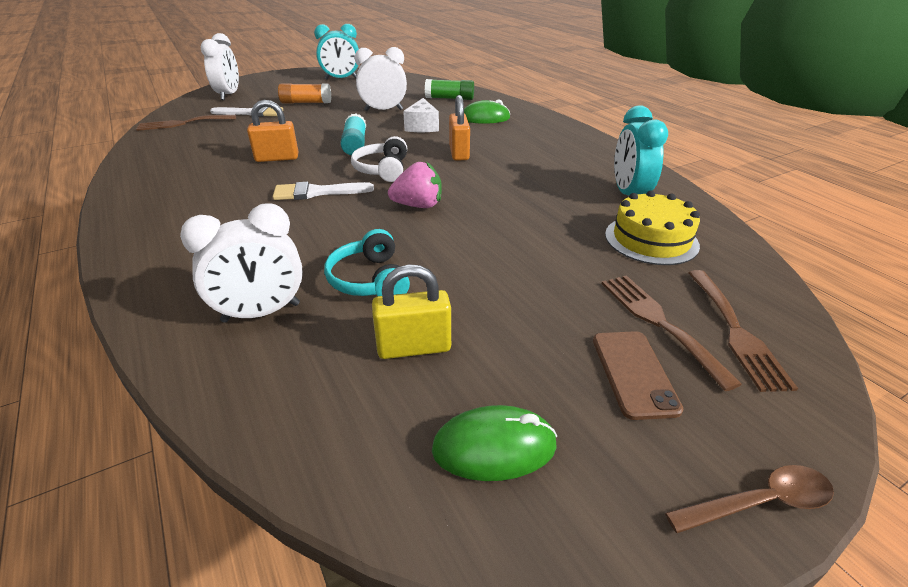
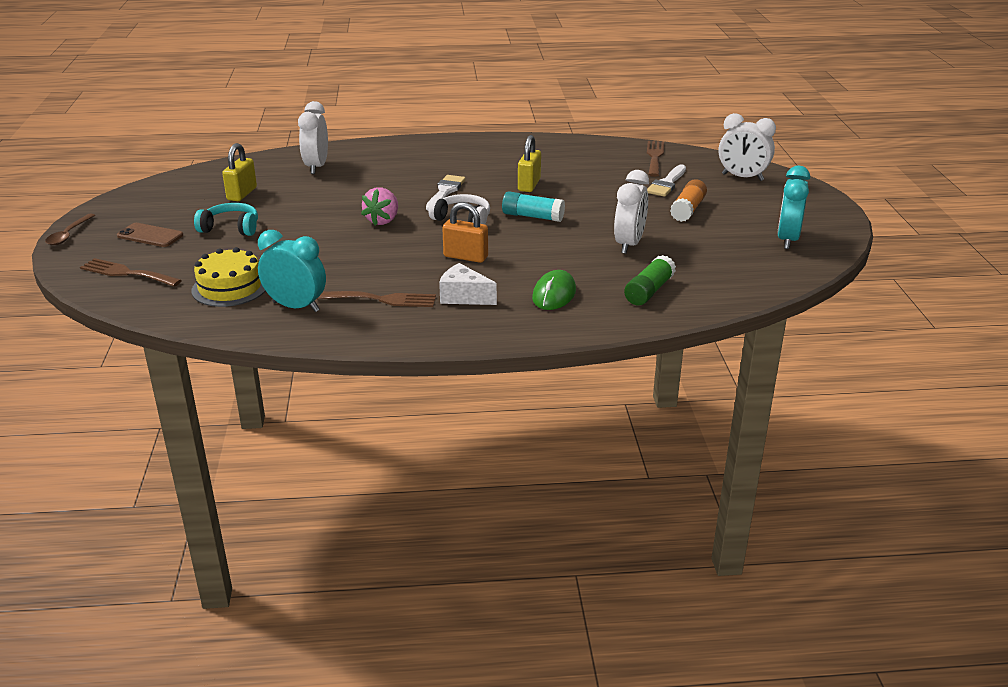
camera: 115 degrees right, 5 degrees down
orange padlock [247,100,299,162] -> yellow padlock [518,135,541,192]
turquoise headphones [324,229,410,296] -> turquoise headphones moved to [194,203,258,236]
white cheese [403,98,439,132] -> white cheese moved to [439,263,497,305]
green mouse [432,405,557,481] -> none
brown fork [602,275,742,391] -> brown fork moved to [317,291,436,307]

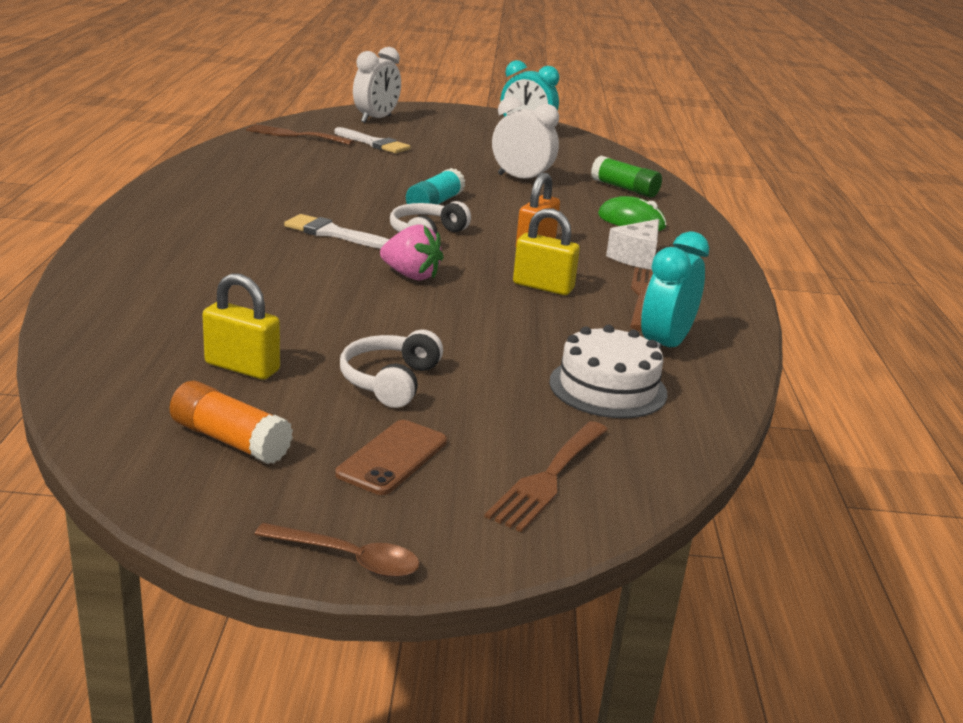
camera: 85 degrees left, 5 degrees down
yellow cake [191,247,265,307] -> white cake [549,325,667,418]
turquoise headphones [194,203,258,236] -> white headphones [340,330,443,408]
white clock [298,101,328,174] -> none
yellow padlock [518,135,541,192] -> yellow padlock moved to [513,208,580,295]
orange glue stick [670,179,707,222] -> orange glue stick moved to [170,381,293,464]

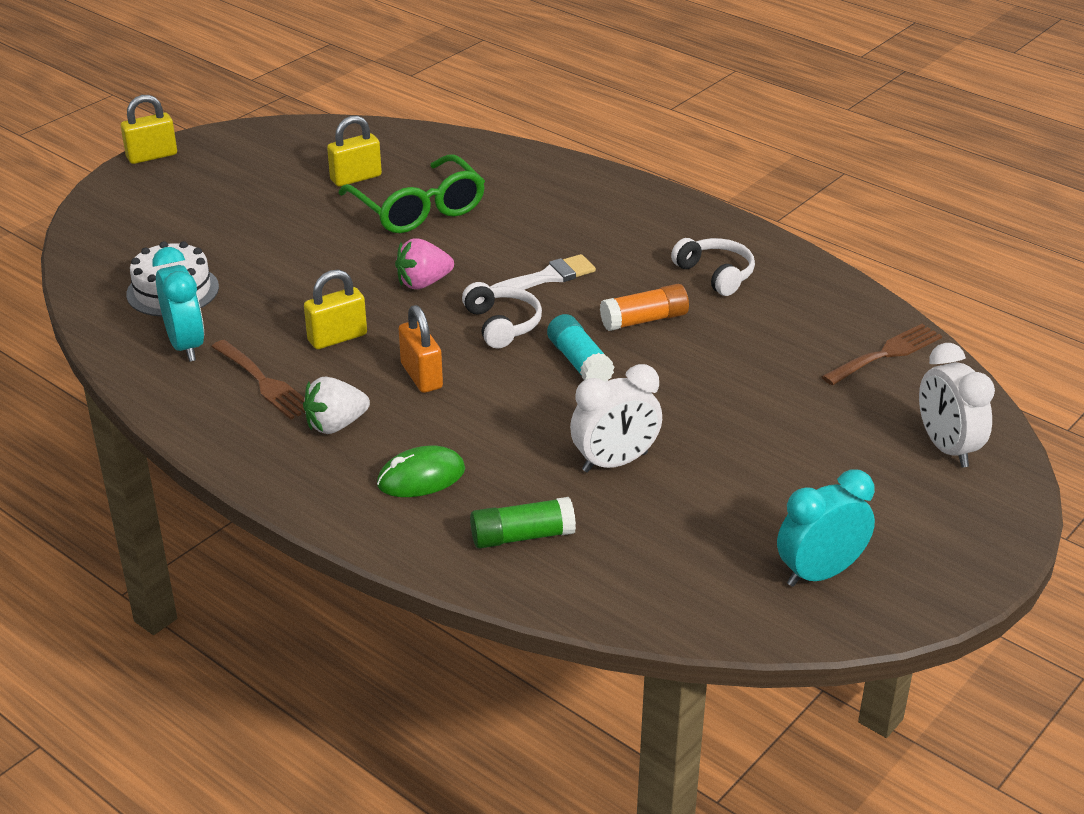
camera: 130 degrees right, 10 degrees up
orange glue stick [170,381,293,464] -> orange glue stick moved to [600,284,689,331]
brown spoon [254,523,420,578] -> yellow padlock [121,95,177,164]
white brush [334,127,410,153] -> none
brown phone [335,420,447,495] -> none
white headphones [340,330,443,408] -> white headphones moved to [671,238,755,296]
brown fork [484,421,608,533] -> none
white cheese [606,219,659,270] -> white strawberry [303,377,370,434]
none -> green glasses [339,154,485,233]

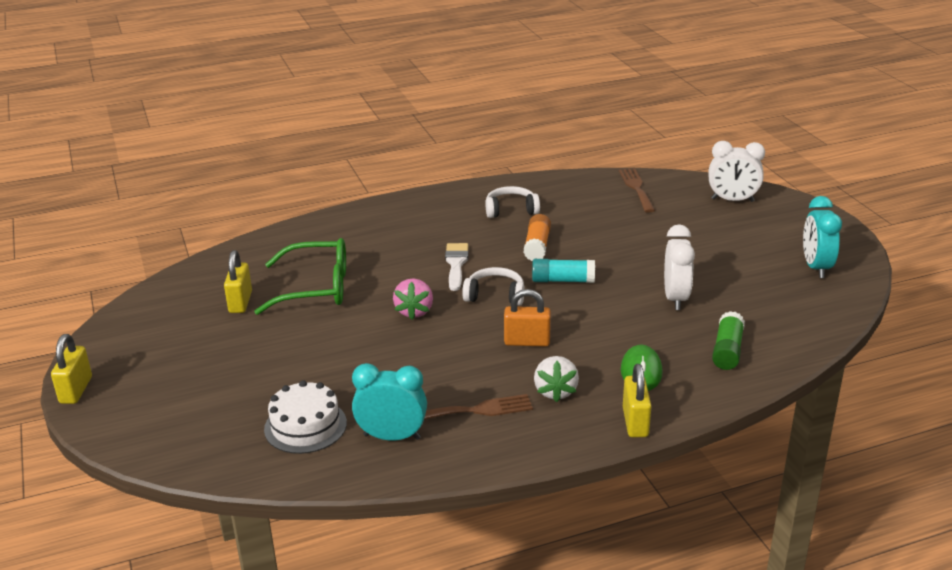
camera: 60 degrees left, 5 degrees down
yellow padlock [304,270,367,349] -> yellow padlock moved to [623,364,652,437]

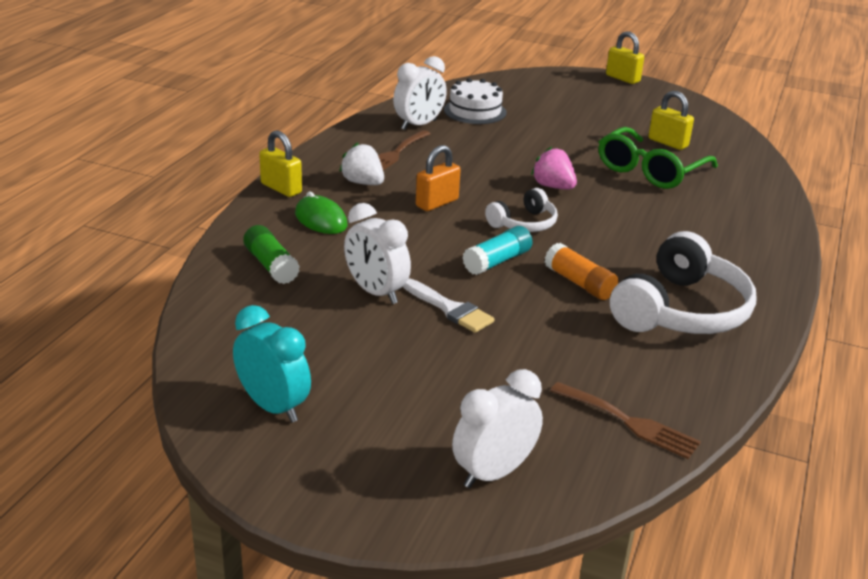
camera: 130 degrees right, 0 degrees up
turquoise clock [352,363,427,441] -> white clock [393,56,447,130]
white brush [445,243,469,291] -> white brush moved to [403,278,495,333]
white headphones [485,186,540,218] -> white headphones [610,231,757,334], size x1.85

